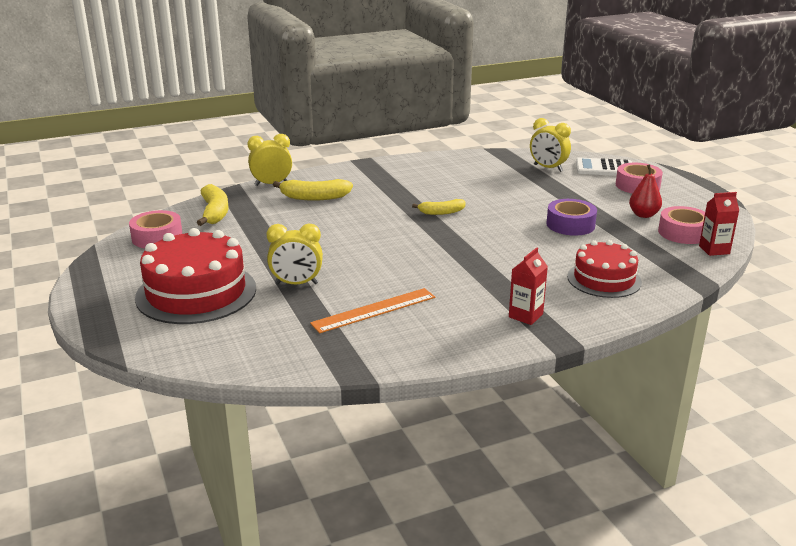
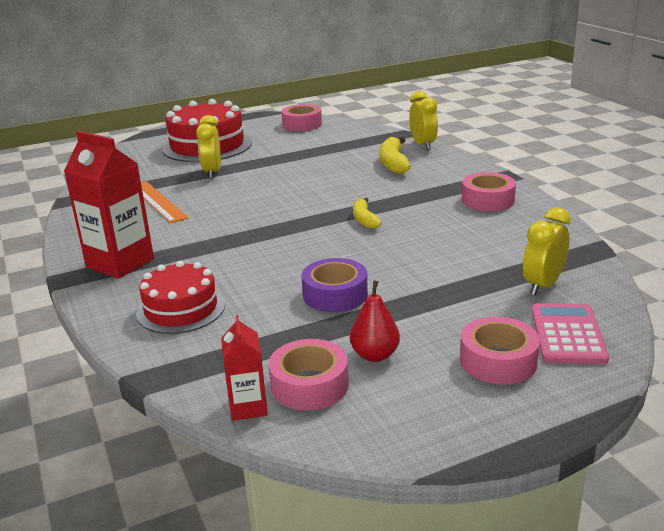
camera: 90 degrees right, 0 degrees up
yellow banana [197,184,228,226] -> none
red carton [509,248,548,325] -> red carton [64,131,154,279], size x1.87
white calculator [576,158,632,176] -> pink calculator [532,303,609,364]
none -> pink tape [462,172,516,211]

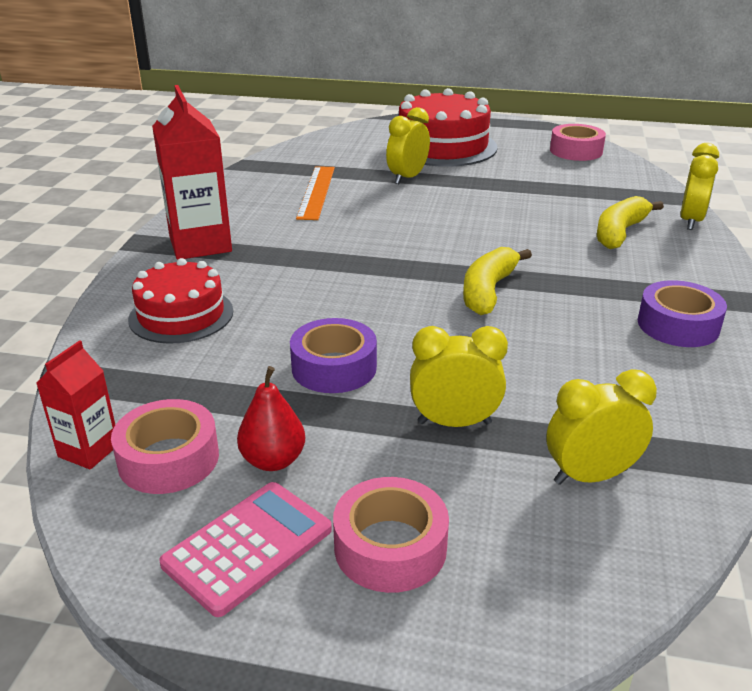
camera: 35 degrees right, 5 degrees up
yellow banana [353,198,382,229] -> yellow banana [463,247,532,315], size x1.54
pink tape [462,172,516,211] -> purple tape [638,280,727,347]
pink calculator [532,303,609,364] -> pink calculator moved to [159,482,332,617]
none -> yellow clock [410,326,508,427]

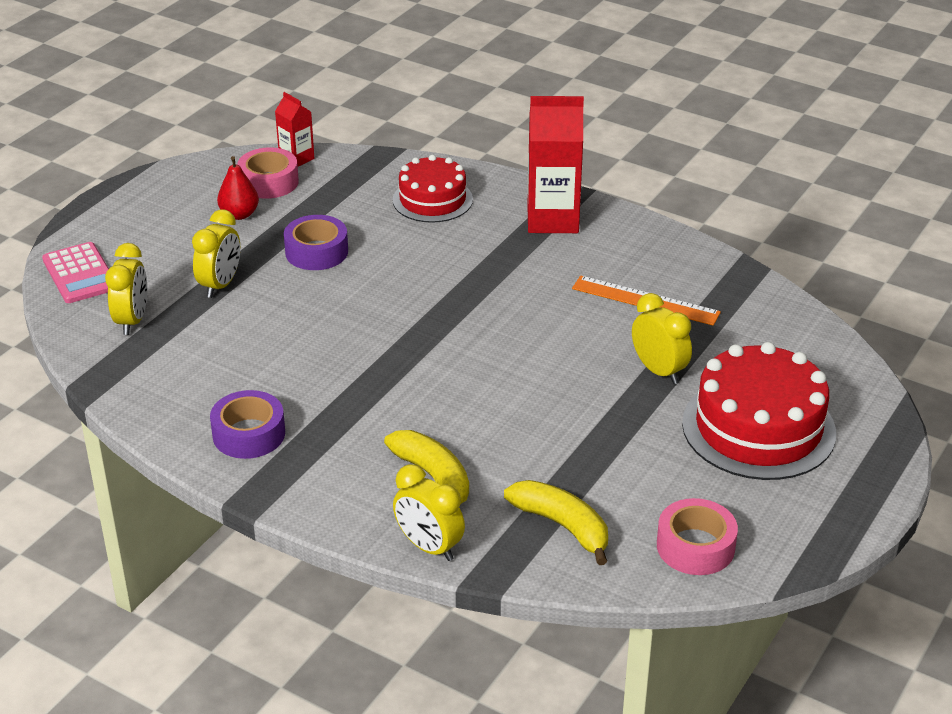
camera: 110 degrees right, 5 degrees up
pink calculator [159,482,332,617] -> pink calculator moved to [42,242,109,303]
pink tape [333,477,449,593] -> none
yellow banana [463,247,532,315] -> yellow banana moved to [504,480,608,565]

